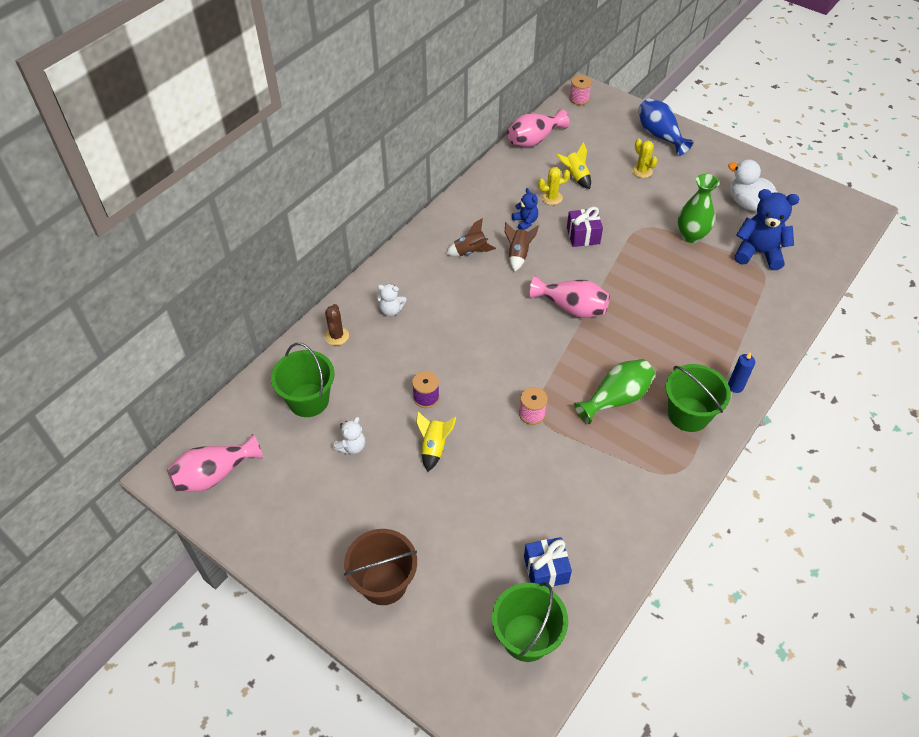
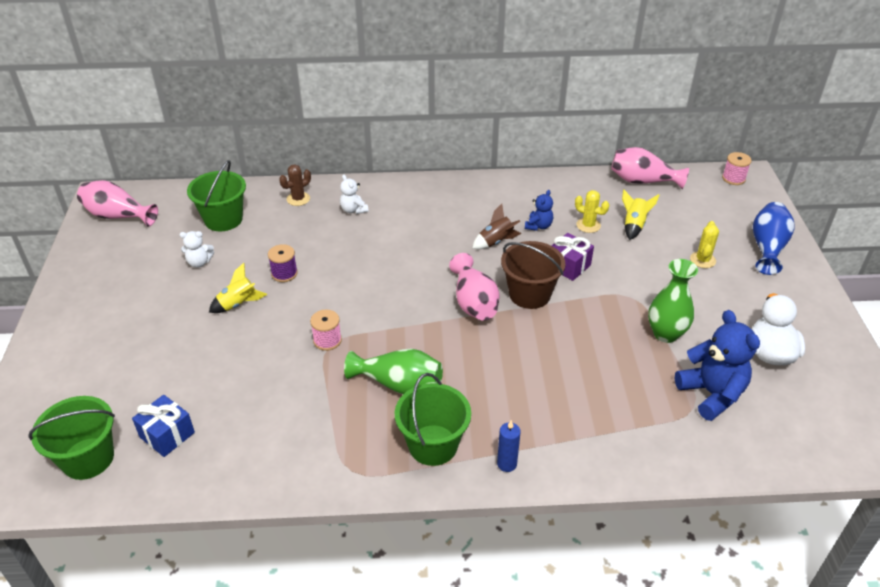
camera: 50 degrees right, 10 degrees down
brown bucket [344,529,417,605] -> brown bucket moved to [501,241,565,309]
brown rocket [446,218,496,256] -> none

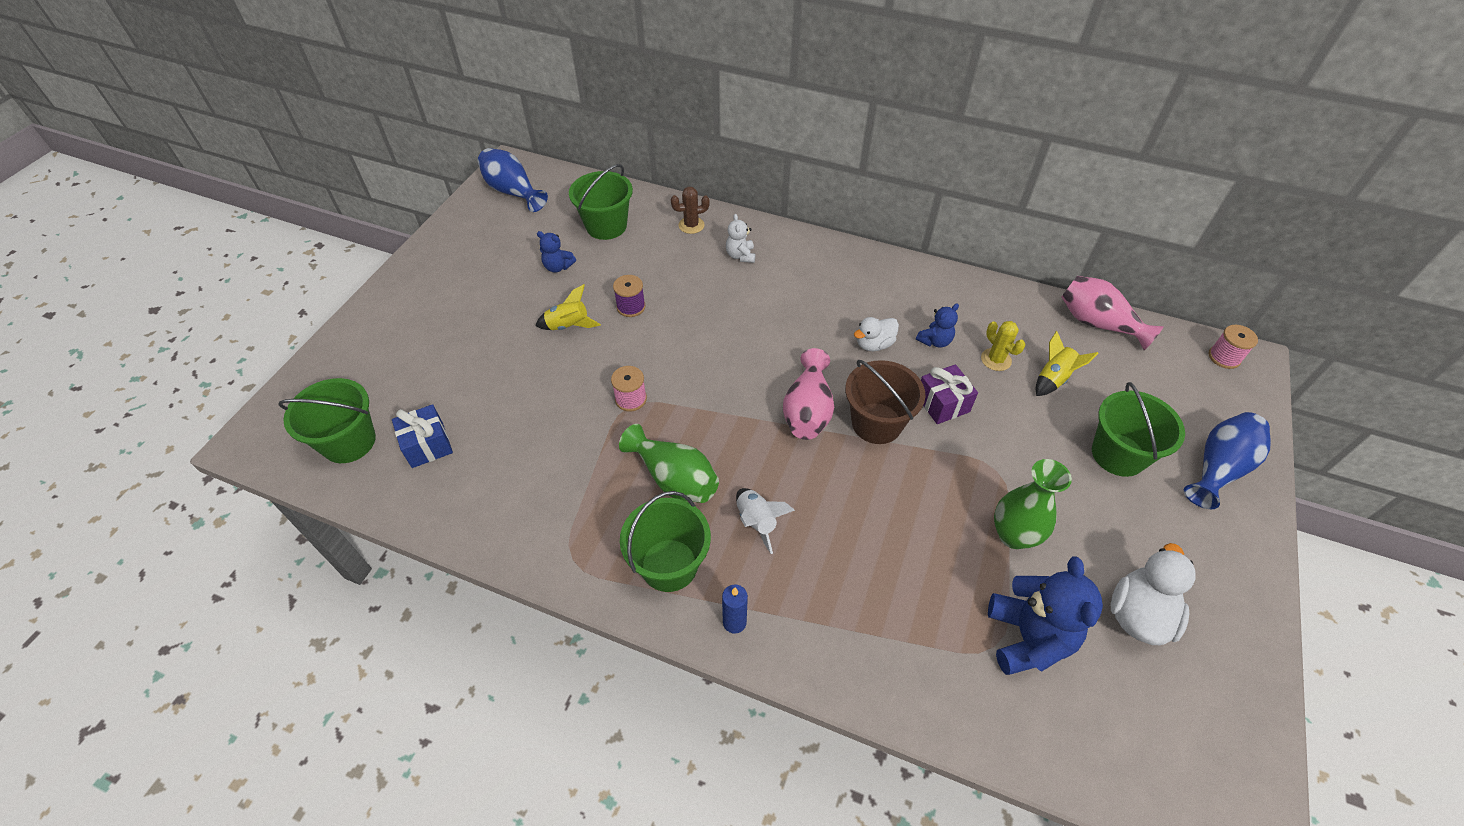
camera: 25 degrees right, 10 degrees up
pink vase [77,180,158,227] -> blue vase [478,148,548,212]
white teddy bear [180,231,214,268] -> blue teddy bear [537,231,576,273]
brown rocket [472,204,521,249] -> white duck [854,317,899,351]
yellow cactus [690,221,719,268] -> green bucket [1092,382,1185,477]
none -> white rocket [736,488,795,554]

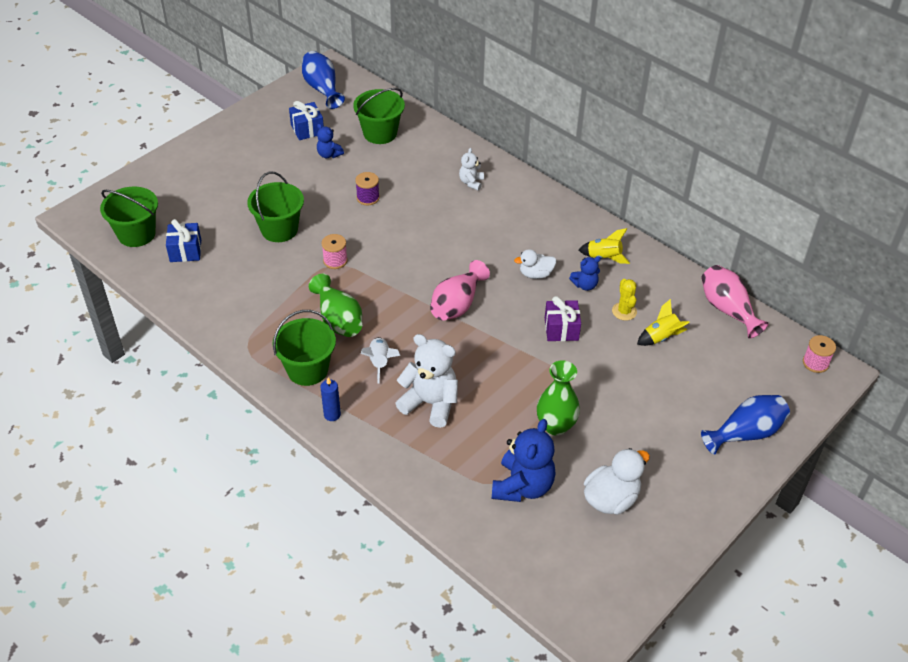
camera: 20 degrees right, 5 degrees down
yellow rocket [535,284,601,330] -> yellow rocket moved to [579,228,630,264]
brown cactus [671,187,710,234] -> none
brown bucket [845,360,926,444] -> none
green bucket [1092,382,1185,477] -> green bucket moved to [247,171,304,242]
none -> blue gift [289,101,324,140]
none -> white teddy bear [395,334,458,428]

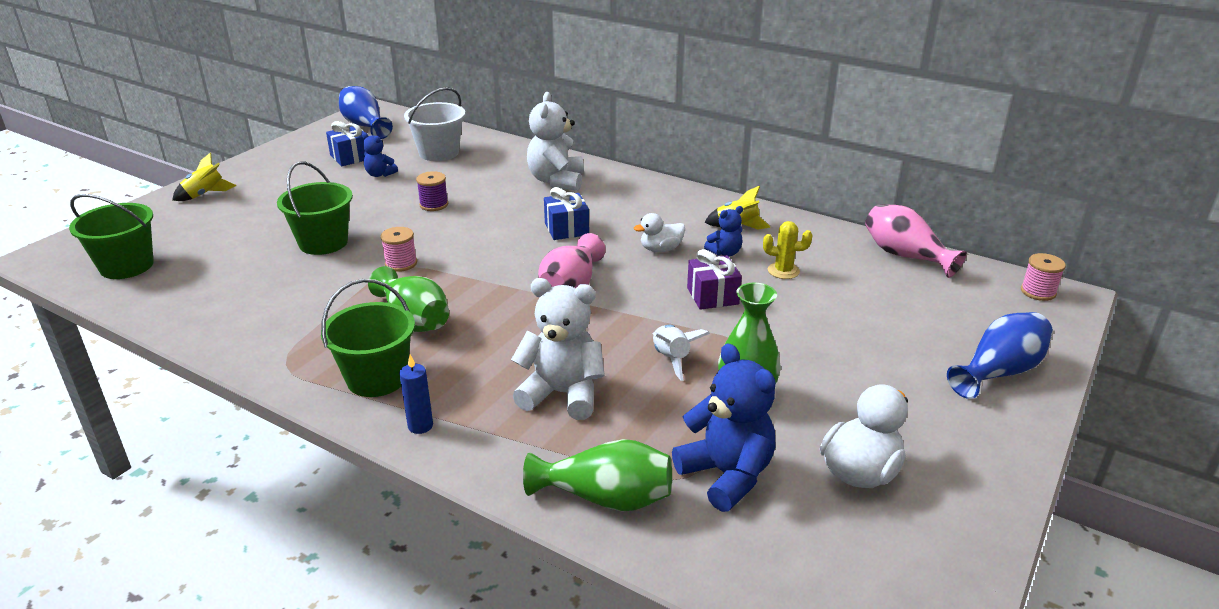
camera: 10 degrees left, 15 degrees down
blue gift [166,219,201,262] -> blue gift moved to [544,187,589,240]
green bucket [353,88,405,144] -> white bucket [404,87,465,161]
white rocket [361,337,400,384] -> white rocket moved to [653,325,710,381]
white teddy bear [459,148,484,191] -> white teddy bear [527,92,584,191], size x1.91
blue teddy bear [492,419,555,502] -> blue teddy bear turned 45 degrees counterclockwise [672,343,776,512]
yellow cactus [612,279,637,321] -> yellow cactus turned 60 degrees counterclockwise [763,221,812,279]
yellow rocket [637,299,690,346] -> yellow rocket moved to [172,153,237,201]
none -> green vase [523,439,672,512]

